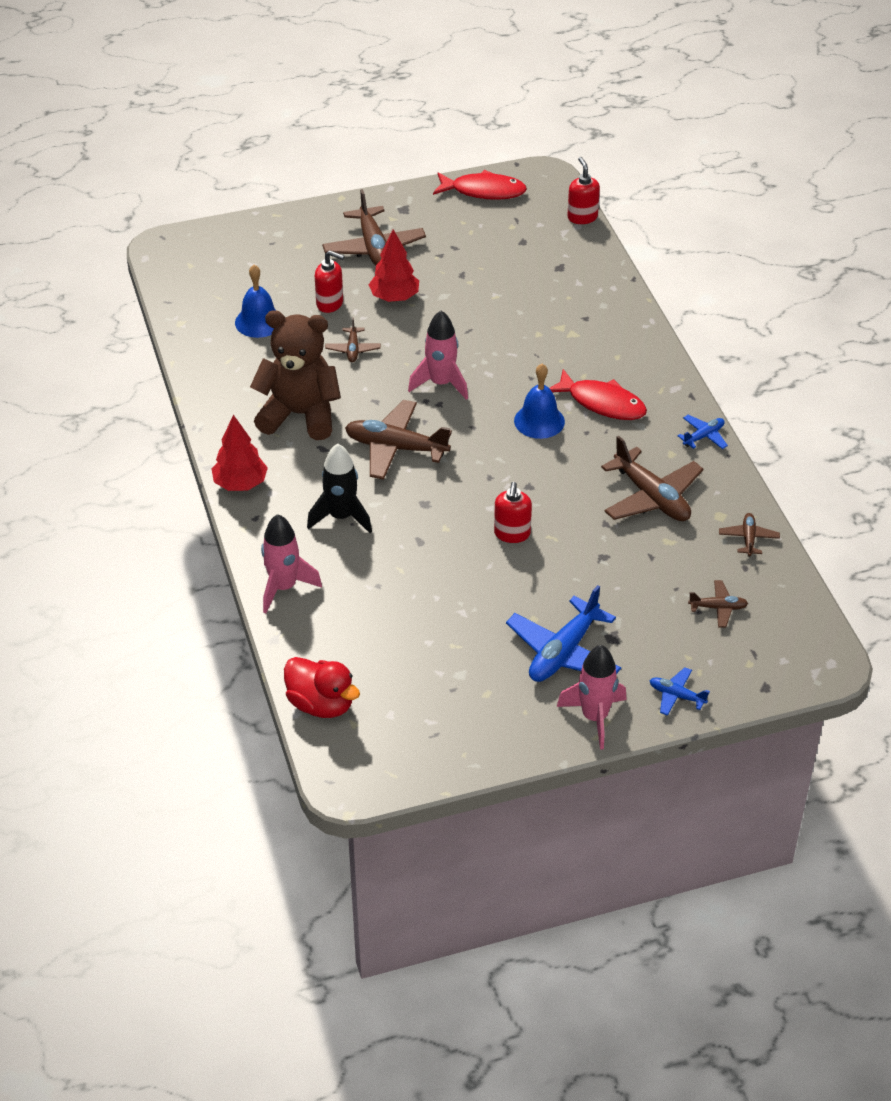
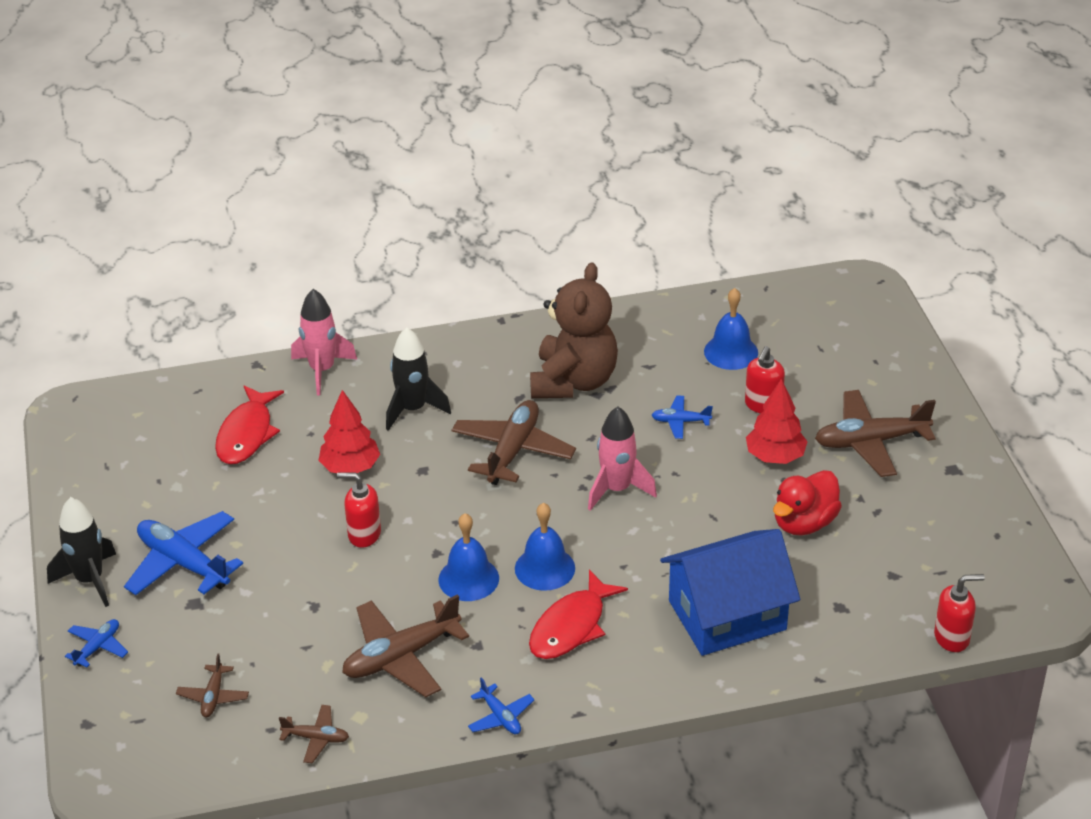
camera: 95 degrees right, 5 degrees down
red tree [212,415,268,491] -> red tree moved to [318,390,380,473]
red duck [284,657,360,718] -> red duck moved to [773,470,842,536]
brown plane [325,318,381,362] -> blue plane [652,396,713,439]
red fish [433,170,527,200] -> red fish moved to [215,386,284,464]
pink rocket [557,645,627,750] -> black rocket [47,497,116,607]
none -> blue bell [438,513,499,601]
none -> blue house [660,529,800,656]

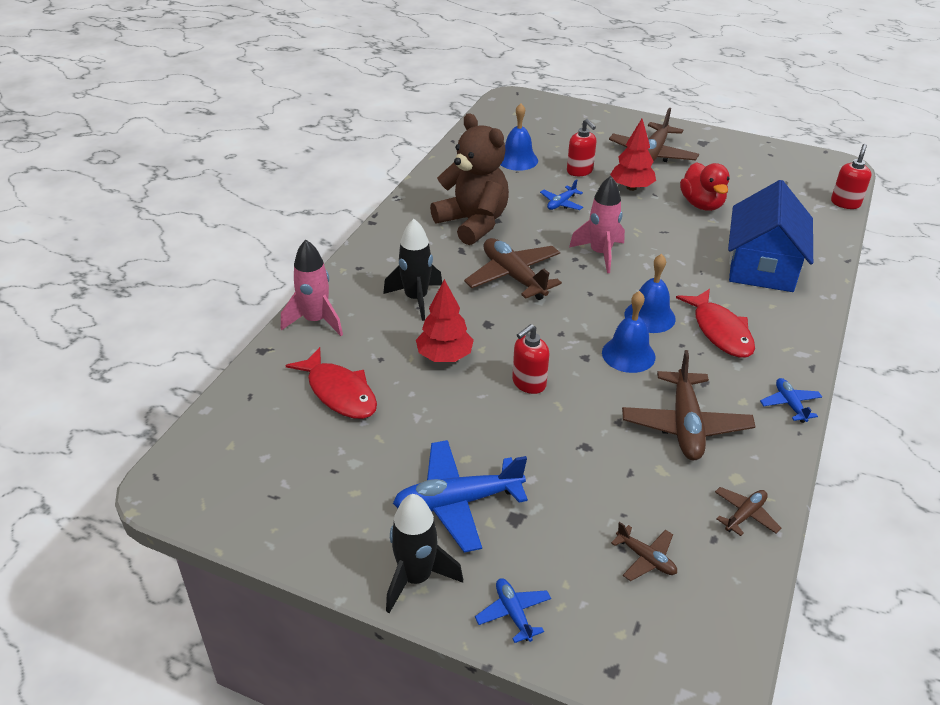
camera: 55 degrees left, 0 degrees up
blue plane [468,677,535,734] -> blue plane turned 105 degrees counterclockwise [760,378,822,423]

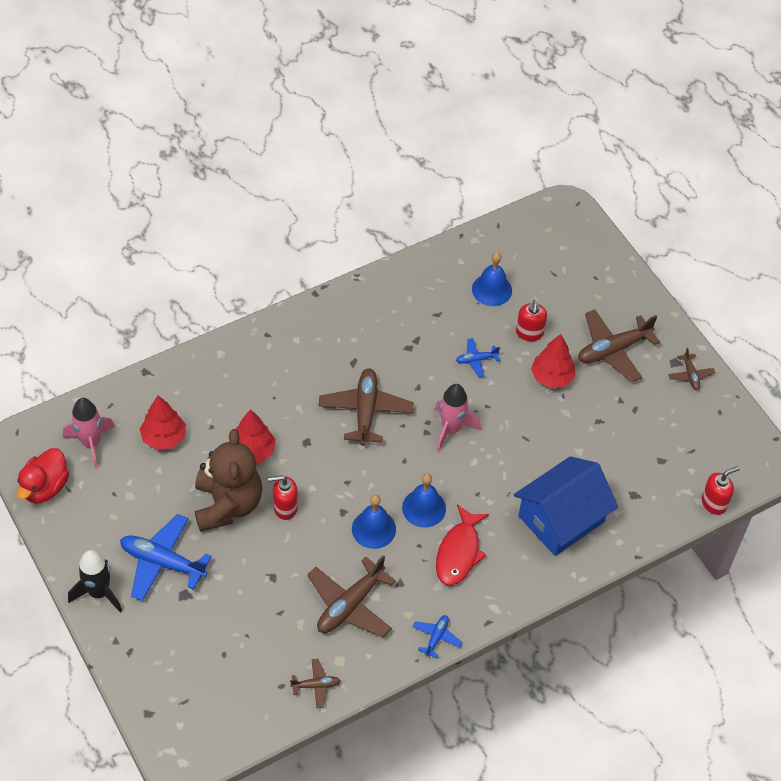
camera: 35 degrees right, 15 degrees up
pink rocket [281,240,343,336] -> pink rocket moved to [63,398,115,469]
red fish [285,347,377,419] -> red tree [140,396,186,450]
black rocket [383,219,442,321] -> none
brown teddy bear [430,113,509,245] -> brown teddy bear moved to [195,429,262,532]
blue plane [475,578,551,643] -> none
brown plane [611,522,677,581] -> brown plane moved to [668,348,715,390]
red duck [680,162,729,211] -> red duck moved to [17,448,69,503]

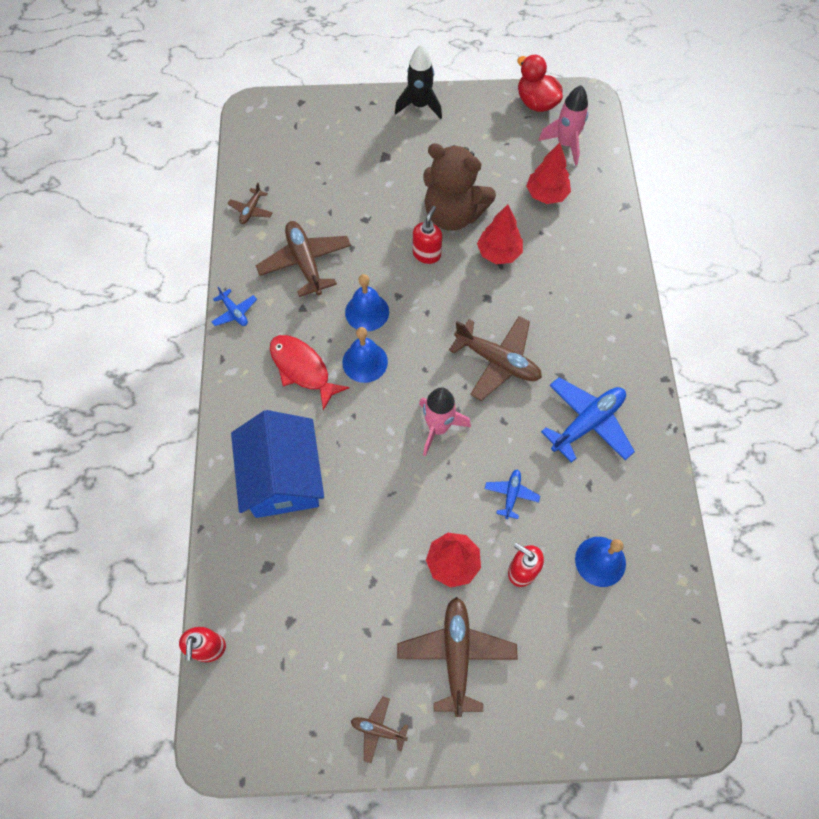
camera: 120 degrees right, 10 degrees up
blue plane [120,514,212,601] -> blue plane moved to [541,377,635,463]

